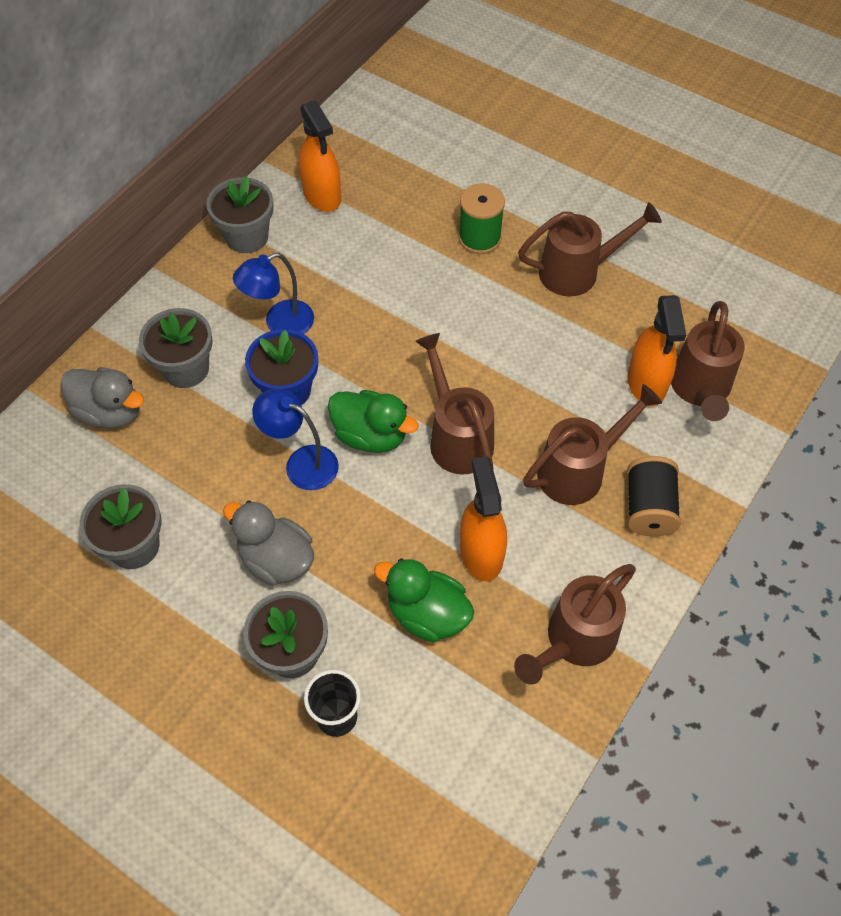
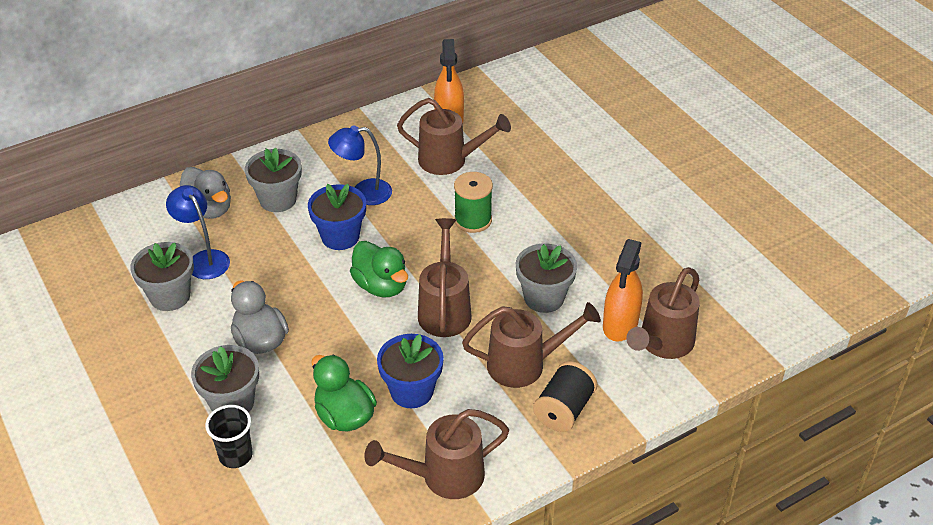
camera: 25 degrees right, 15 degrees down
grey flower pot [206,176,274,253] -> grey flower pot moved to [516,244,577,313]
blue lamp [252,389,339,490] -> blue lamp moved to [166,185,230,279]
green spool [458,183,505,254] -> green spool moved to [454,172,493,233]
orange spray bottle [460,456,507,581] -> blue flower pot [377,334,444,408]
brown watering can [518,202,662,297] -> brown watering can moved to [397,98,511,175]

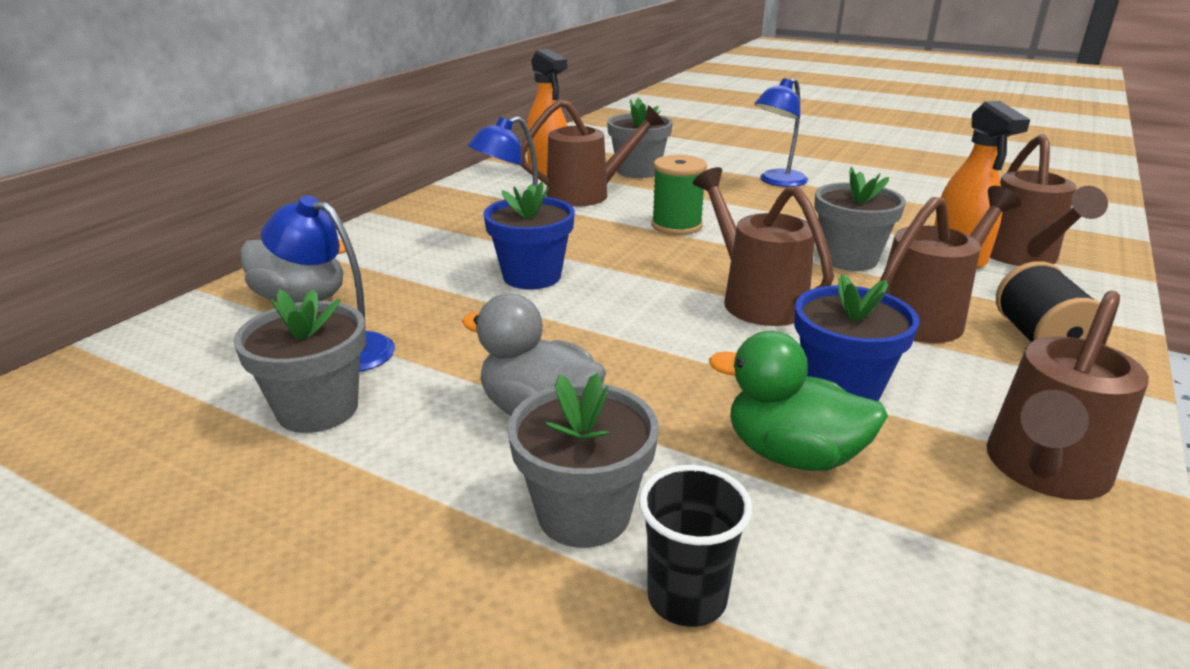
camera: 30 degrees left, 15 degrees down
grey flower pot [245,147,302,212] -> grey flower pot moved to [607,98,673,178]
green duck [350,241,408,298] -> none
none -> blue lamp [755,78,808,187]

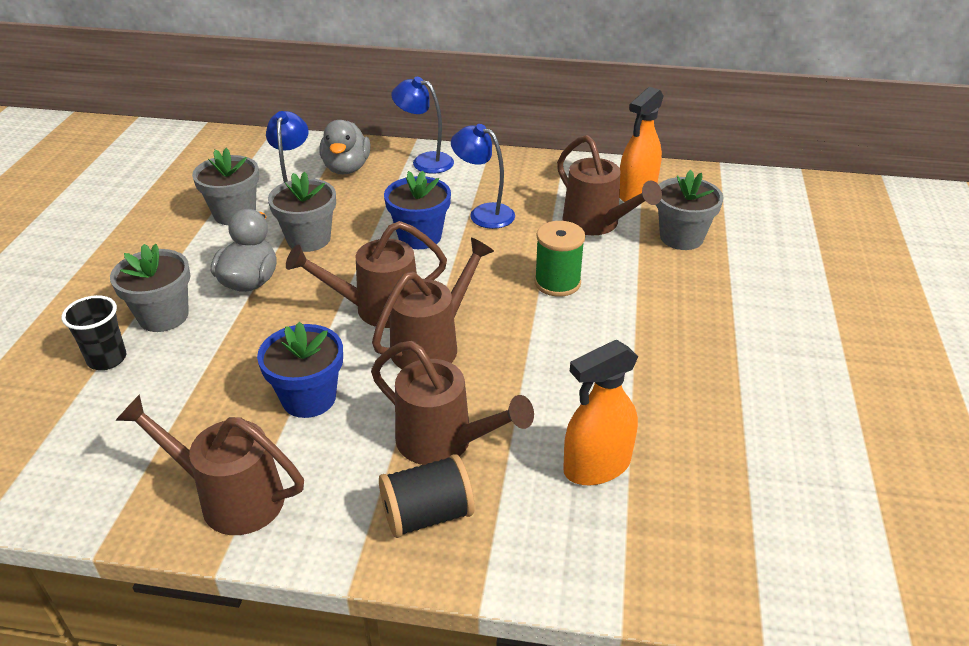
camera: 70 degrees right, 10 degrees up
green duck [709,331,888,471] -> none
blue lamp [755,78,808,187] -> blue lamp moved to [391,77,454,174]
grey flower pot [814,167,906,271] -> grey flower pot moved to [268,172,336,252]
brown watering can [990,134,1108,266] -> brown watering can moved to [286,221,447,328]

